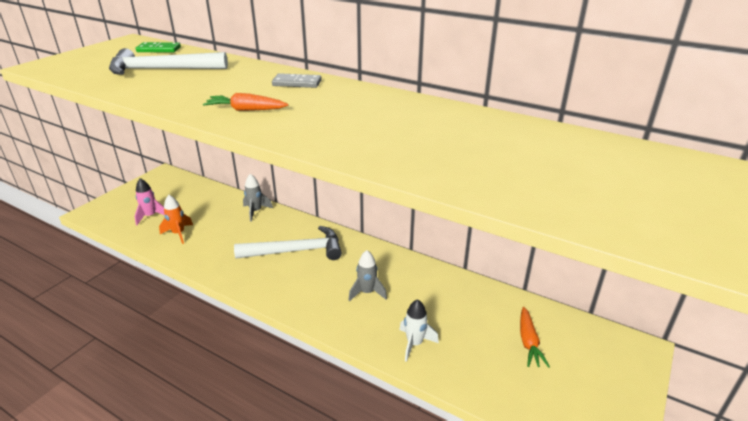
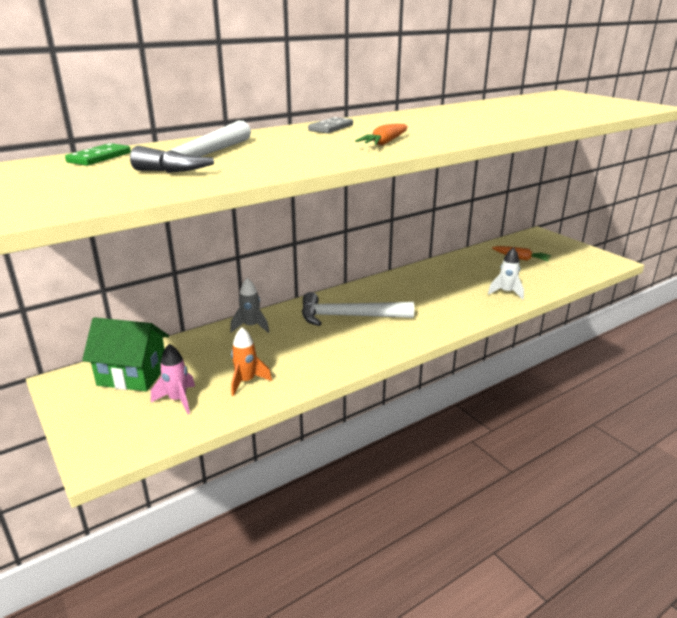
camera: 65 degrees left, 5 degrees down
white hammer [234,226,342,260] -> white hammer turned 105 degrees counterclockwise [302,292,414,326]
grey rocket [348,250,387,302] -> none
none -> green house [82,317,169,392]

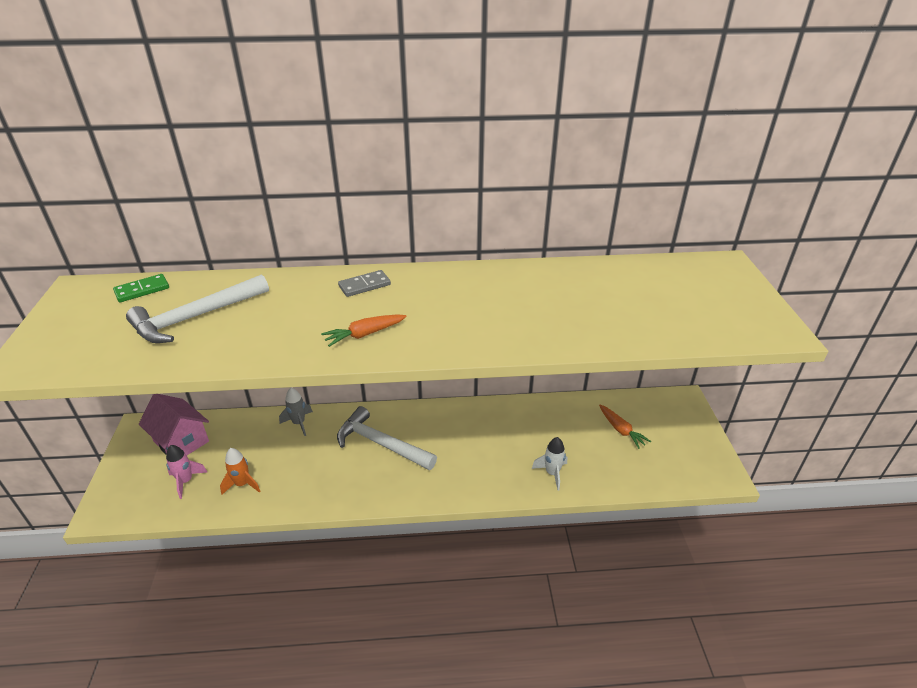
camera: 30 degrees right, 10 degrees up
green house [82,317,169,392] -> pink house [139,394,209,456]

